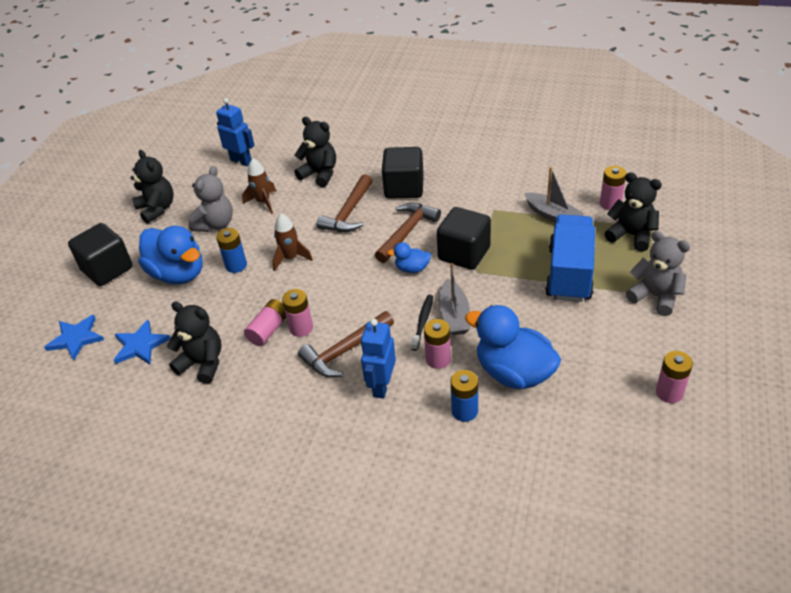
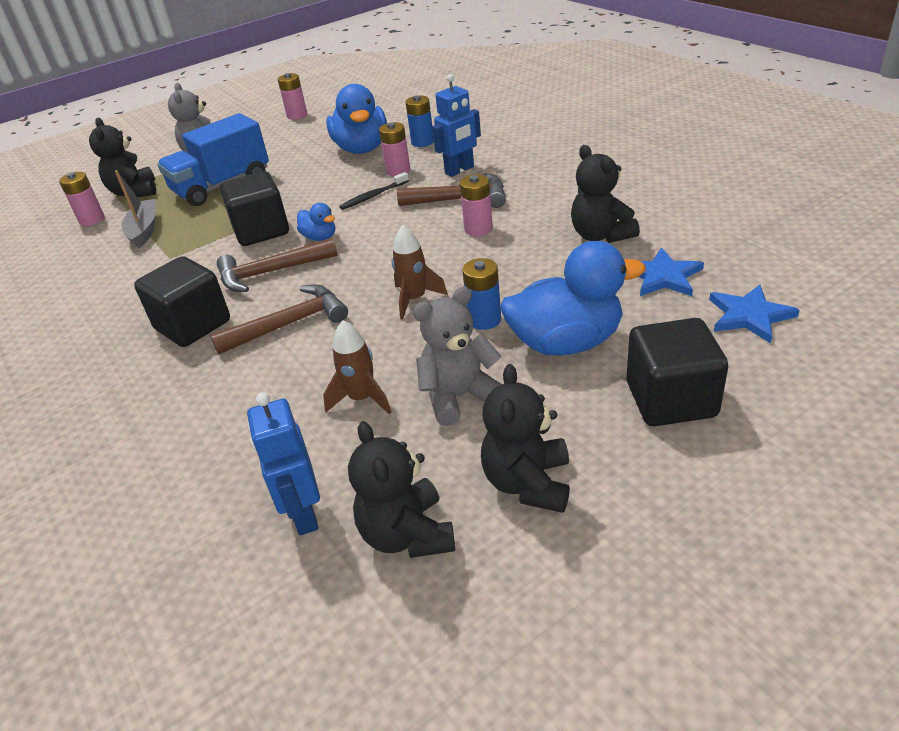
camera: 140 degrees left, 5 degrees down
blue duck [138,226,203,284] -> blue duck turned 90 degrees clockwise [500,241,646,356]
pink battery [244,299,286,346] -> none
black teddy bear [294,117,336,187] -> black teddy bear moved to [348,421,455,558]
grey boat [439,263,470,335] -> none

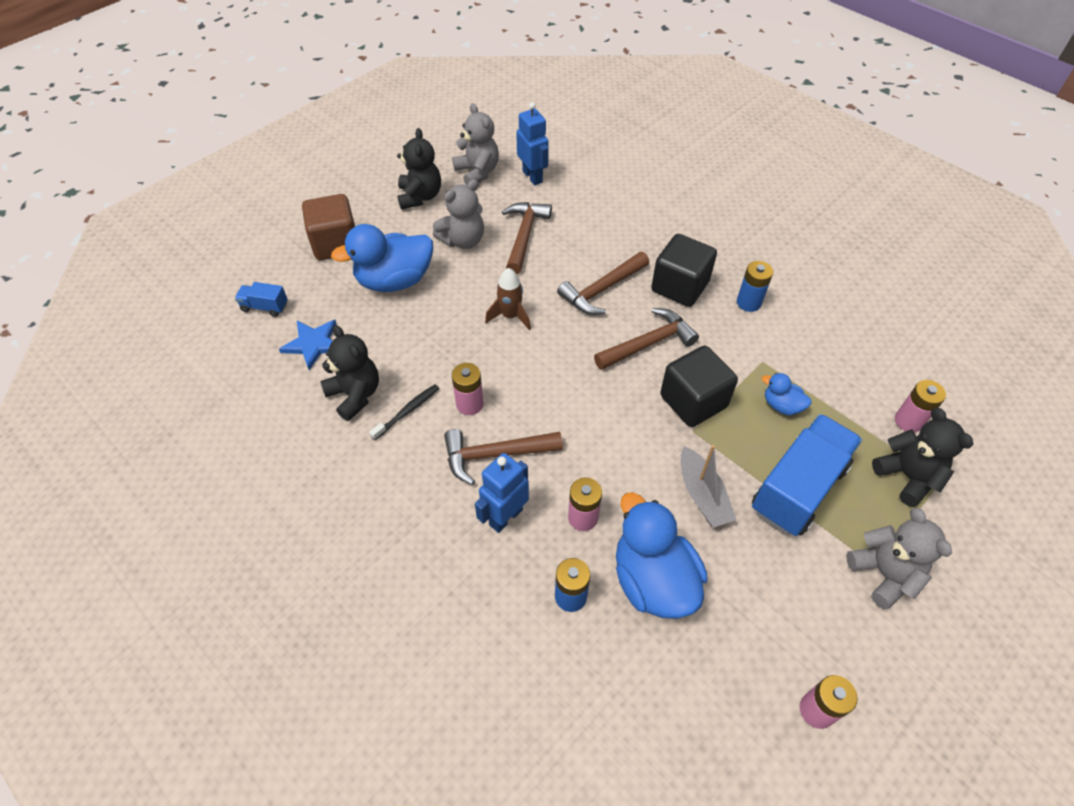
camera: 165 degrees right, 15 degrees up
grey boat [115,170,156,248] -> grey boat moved to [681,445,736,528]
blue duck [297,203,335,241] -> blue duck moved to [762,373,811,415]
brown rocket [323,320,392,415] -> brown hammer [502,202,552,274]
black toothbrush [339,172,409,210] -> black toothbrush moved to [369,384,439,440]
black teddy bear [348,421,455,558] -> grey teddy bear [452,103,499,185]
blue battery [462,258,501,330] -> blue battery moved to [737,261,773,312]
black cube [627,318,728,426] -> brown cube [302,194,355,260]
blue star [709,285,799,344] -> blue truck [235,282,288,317]

